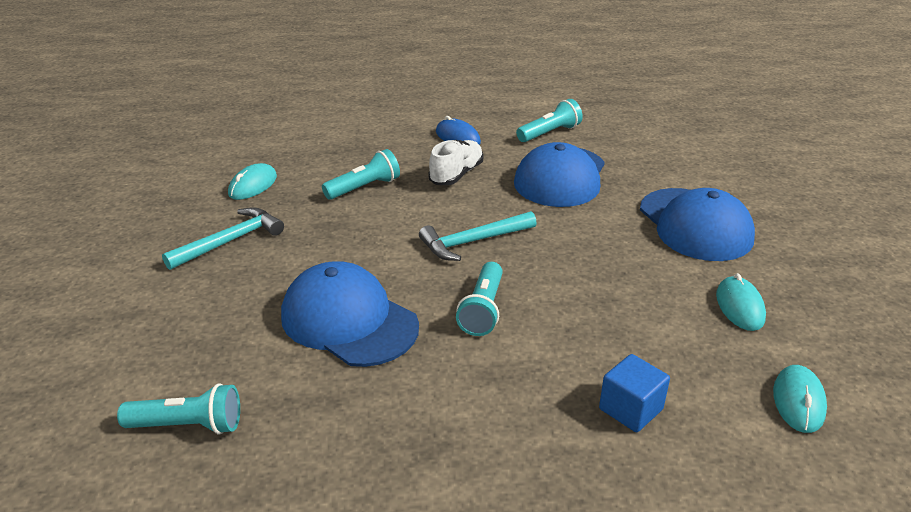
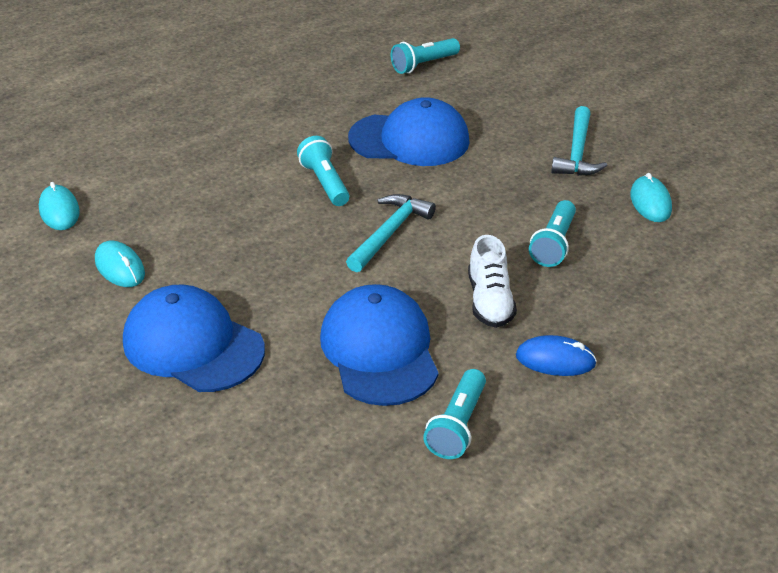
camera: 145 degrees right, 5 degrees up
blue cube [599,354,670,432] -> none

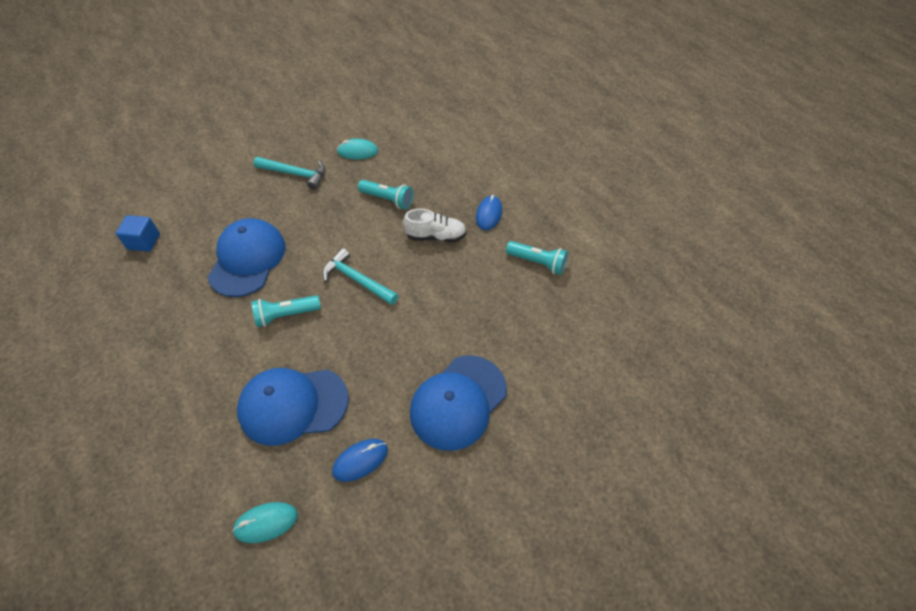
camera: 85 degrees left, 15 degrees up
turquoise mouse [95,241,145,287] -> blue mouse [332,439,388,482]
blue cap [320,284,439,406] -> blue cap moved to [237,368,349,446]
turquoise flashlight [391,38,460,74] -> blue cube [116,215,160,252]

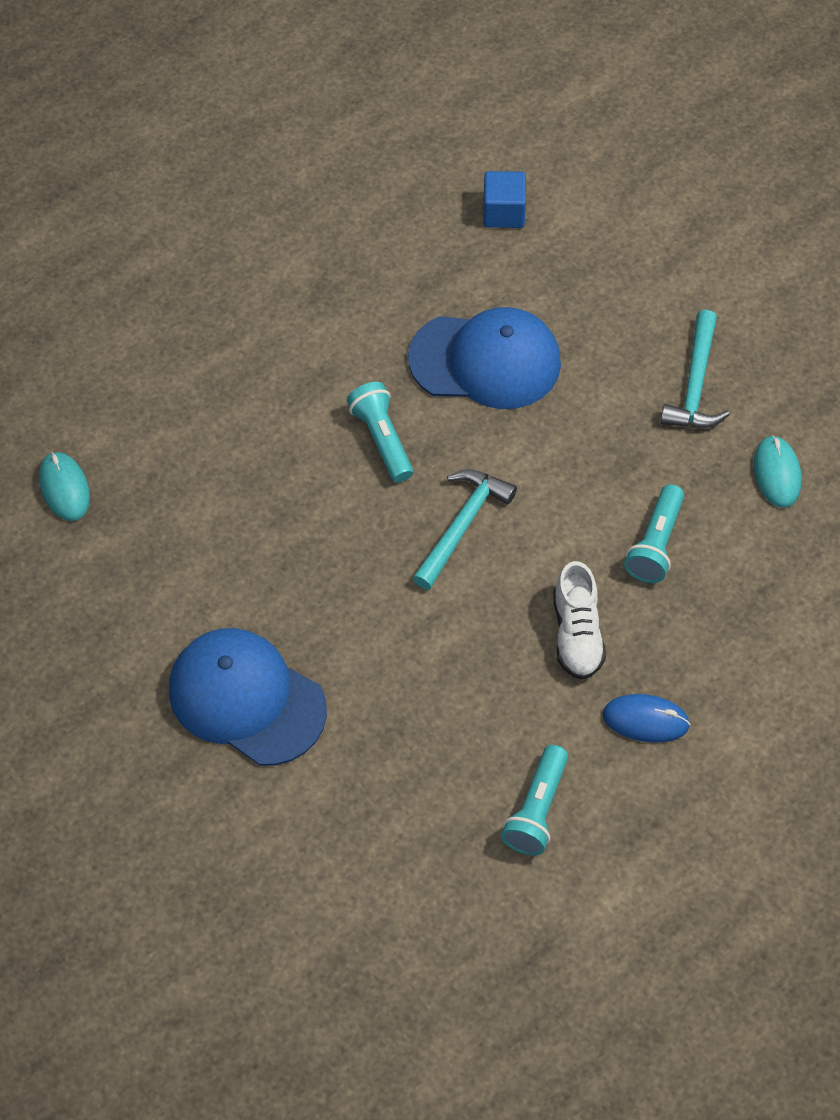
camera: 85 degrees right, 5 degrees up
blue cap [237,368,349,446] -> none
blue mouse [332,439,388,482] -> none

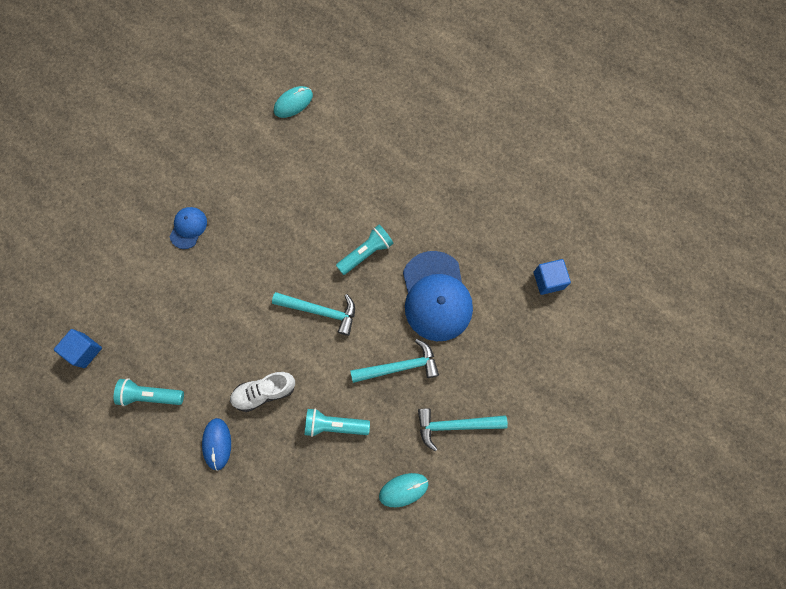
camera: 75 degrees right, 15 degrees up
blue cap [169,628,327,766] -> blue cap [170,207,207,249], size x0.49
none -> blue cube [54,329,102,368]
none -> turquoise hammer [350,339,439,383]

